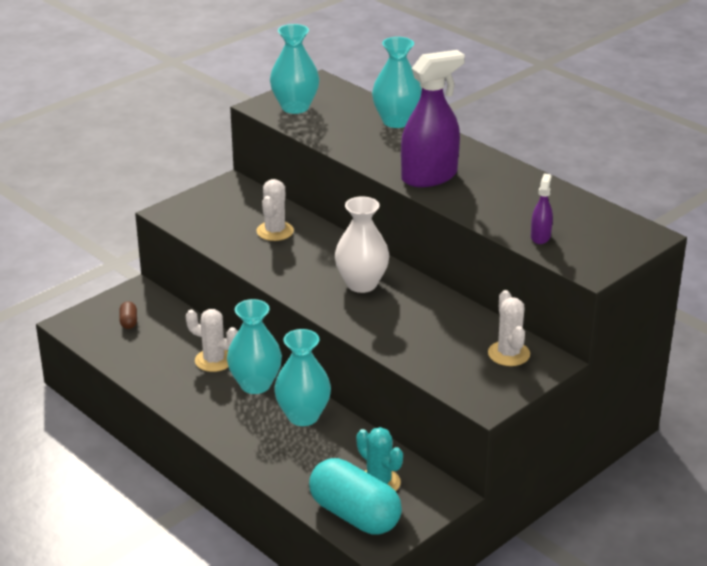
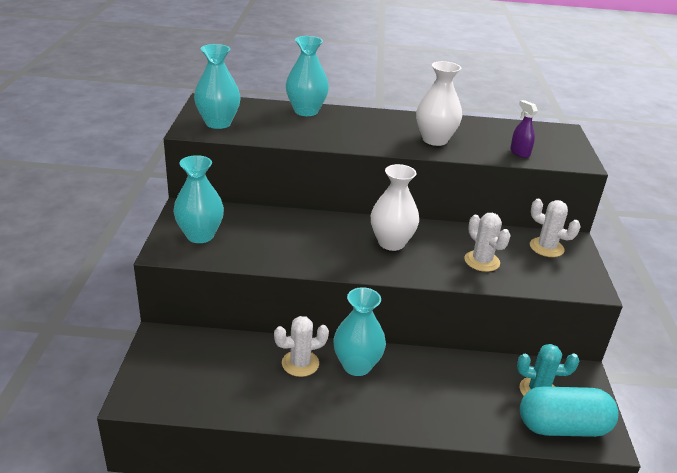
camera: 45 degrees left, 0 degrees up
brown capsule [119,301,137,329] -> none
white cactus [256,179,294,241] -> white cactus moved to [464,213,511,272]
turquoise vase [274,329,331,426] -> turquoise vase moved to [173,155,224,243]
purple spray bottle [401,50,465,187] -> none
none -> white vase [416,61,462,146]

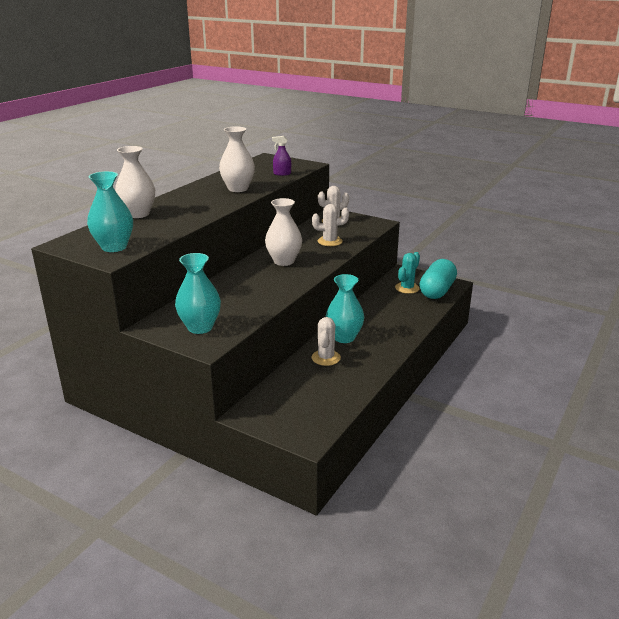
camera: 60 degrees left, 5 degrees down
turquoise vase [286,36,329,116] -> white vase [115,146,155,218]

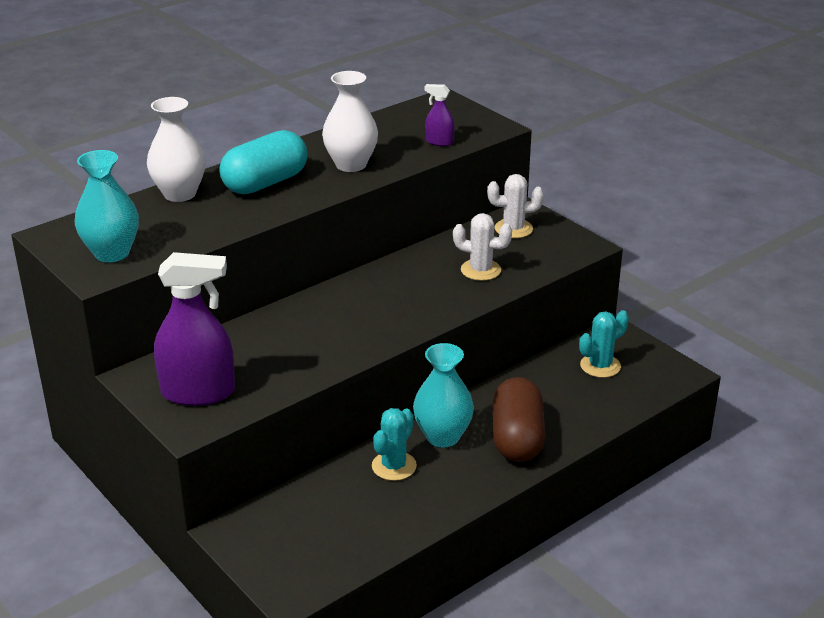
camera: 20 degrees right, 5 degrees up
turquoise vase [175,253,221,334] -> purple spray bottle [154,252,235,406]
white vase [265,198,302,266] -> none
white cactus [312,317,341,366] -> turquoise cactus [372,408,417,481]
turquoise capsule [419,259,457,299] -> turquoise capsule moved to [219,130,308,194]
none -> brown capsule [493,377,546,462]

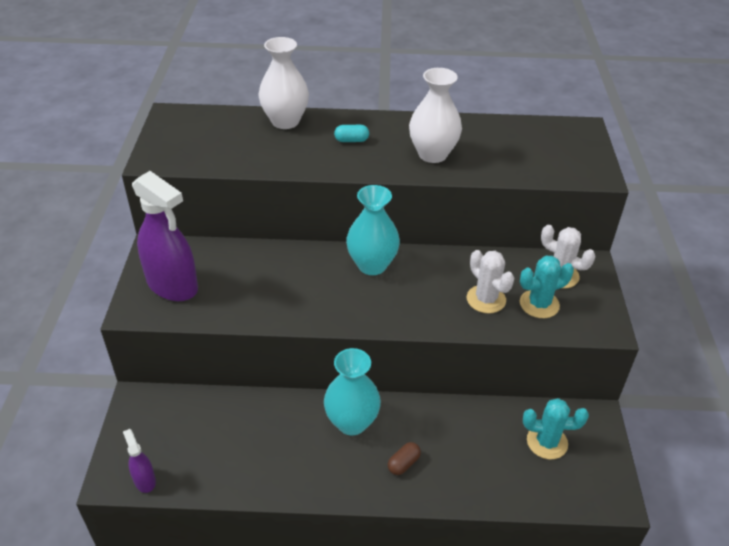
camera: 40 degrees right, 10 degrees up
turquoise vase [75,150,139,262] -> turquoise vase moved to [346,185,400,275]
turquoise capsule [219,130,308,194] -> turquoise capsule [334,125,369,142], size x0.40
turquoise cactus [372,408,417,481] -> turquoise cactus moved to [520,256,574,318]
purple spray bottle [424,84,455,146] -> purple spray bottle moved to [123,429,156,493]
brown capsule [493,377,546,462] -> brown capsule [388,442,421,475], size x0.40

